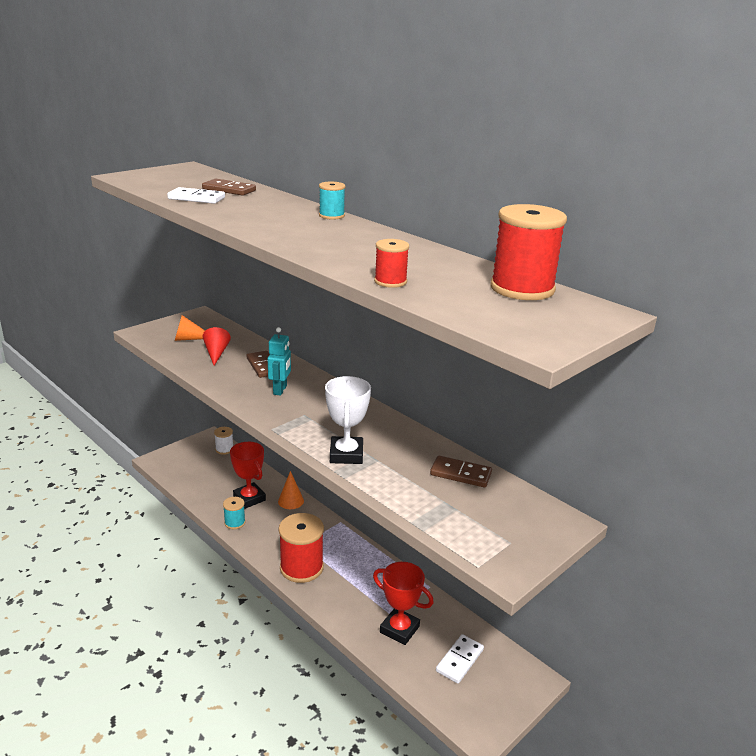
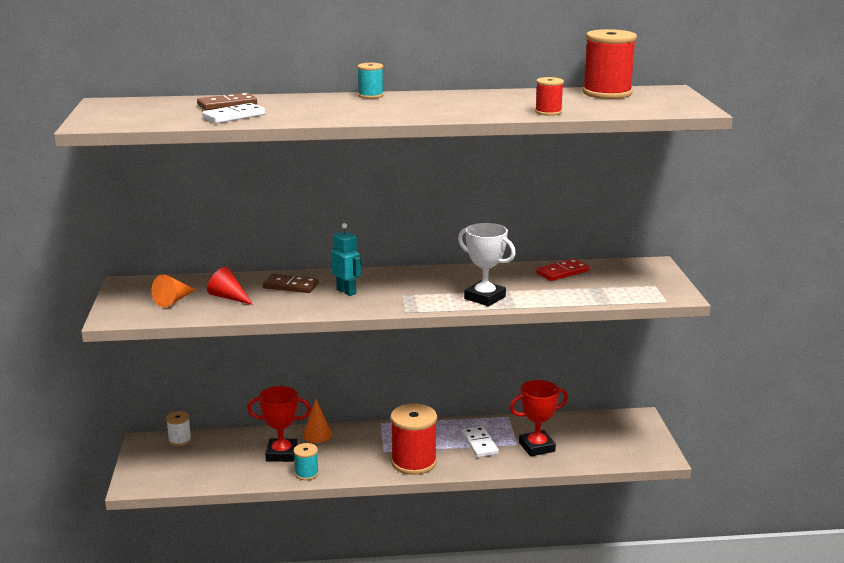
camera: 50 degrees left, 5 degrees down
brown domino [430,456,492,488] -> red domino [536,259,589,281]
white domino [436,634,484,684] -> white domino moved to [462,426,499,457]

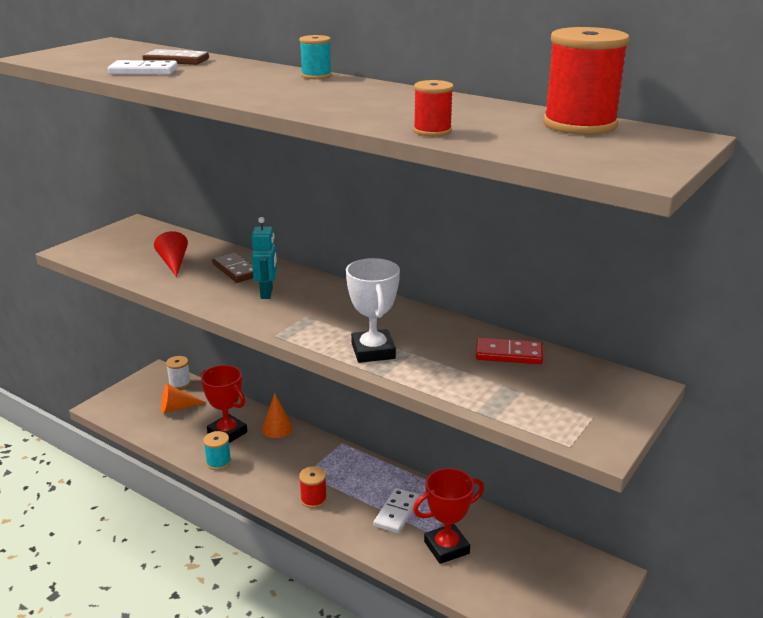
camera: 40 degrees right, 5 degrees up
orange cone [151,274,196,307] -> orange cone moved to [161,384,207,413]
red spool [390,404,437,475] -> red spool [299,466,327,508], size x0.51
red trophy [510,380,568,457] -> red trophy turned 45 degrees counterclockwise [413,468,484,564]

